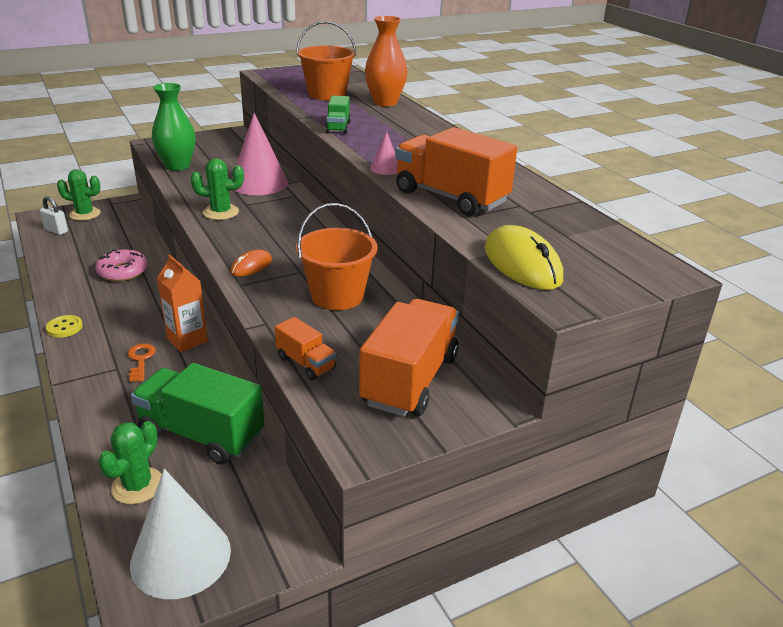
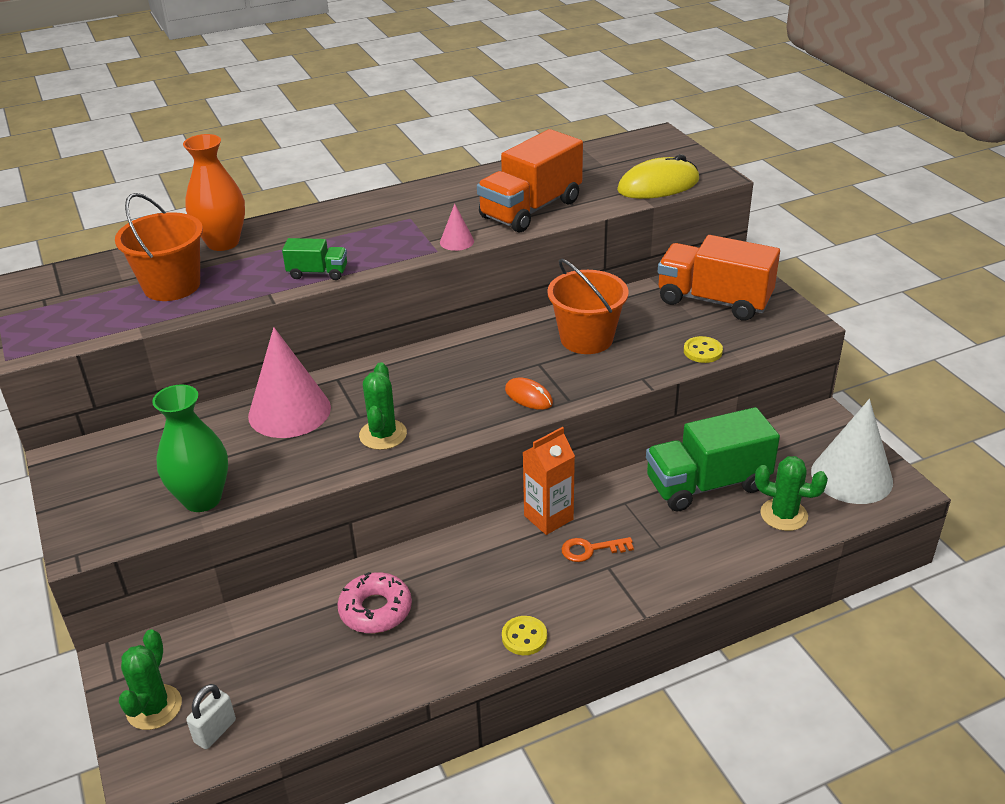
camera: 85 degrees left, 5 degrees up
green truck [131,363,265,465] -> green truck turned 45 degrees clockwise [646,407,780,512]
orange truck [275,317,336,380] -> yellow button [684,336,723,363]

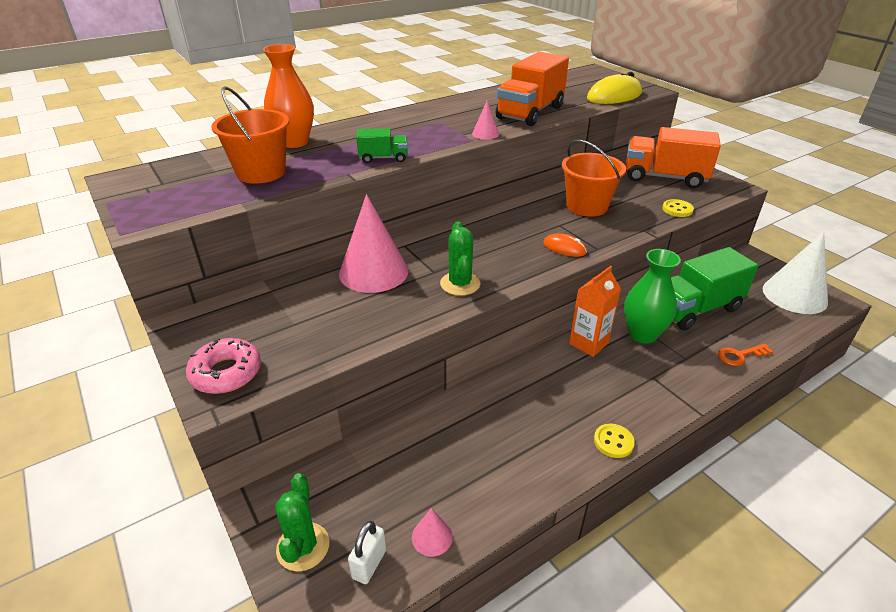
camera: 10 degrees left, 0 degrees up
green vase [152,384,228,512] -> green vase moved to [624,249,681,344]
pink donut [338,572,412,633] -> pink donut moved to [186,338,261,394]
orange key [561,537,634,562] -> orange key moved to [718,344,773,366]
green cactus [755,456,828,531] -> none
none -> pink cone [412,508,453,557]

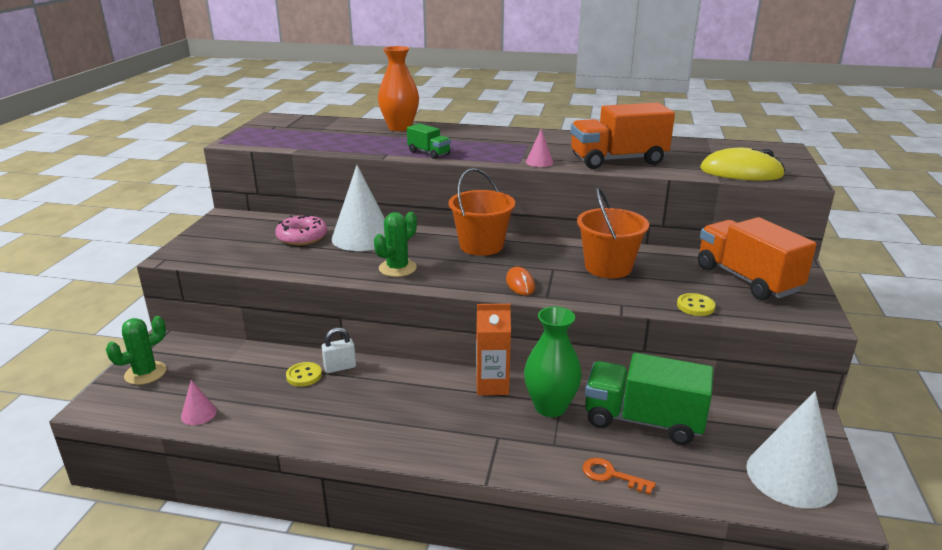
camera: 45 degrees right, 10 degrees down
pink donut [186,338,261,394] -> pink donut moved to [275,215,327,245]
orange bucket [211,86,289,184] -> orange bucket moved to [448,168,515,256]
pink cone [339,194,408,293] -> white cone [332,165,385,251]
white padlock [348,521,386,584] -> white padlock moved to [322,328,356,373]
yellow button [594,424,635,458] -> yellow button moved to [286,362,322,387]

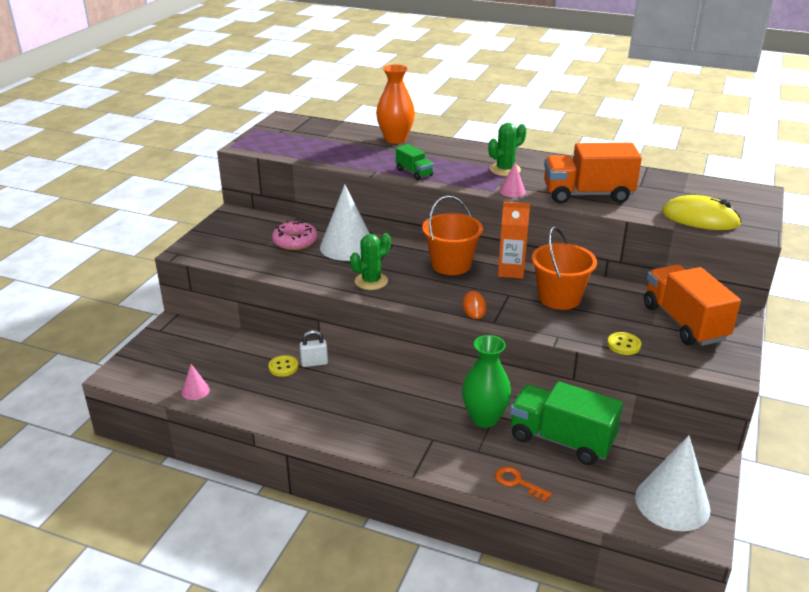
camera: 10 degrees right, 5 degrees up
green cactus [106,316,166,385] -> green cactus moved to [488,123,526,176]
orange carton [476,304,511,395] -> orange carton moved to [498,202,530,279]

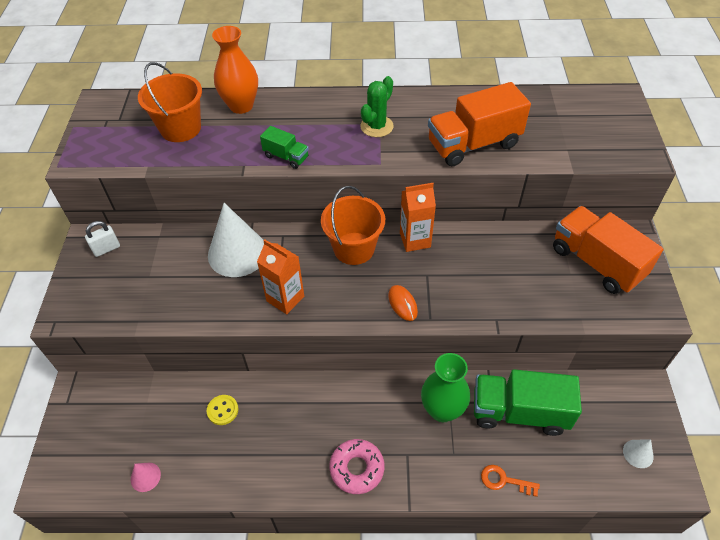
camera: 20 degrees left, 20 degrees up
pink donut [272,221,318,250] -> pink donut moved to [329,439,384,494]
white padlock [300,330,328,367] -> white padlock moved to [85,221,120,257]
green cactus [350,233,391,290] -> orange carton [257,239,304,314]
pink cone [500,163,526,197] -> none
orange bucket [532,227,597,310] -> orange bucket moved to [138,62,202,142]
yellow button [607,332,641,355] -> none
white cone [635,436,710,531] -> white cone [623,439,654,468], size x0.45
yellow mouse [662,195,742,230] -> none

